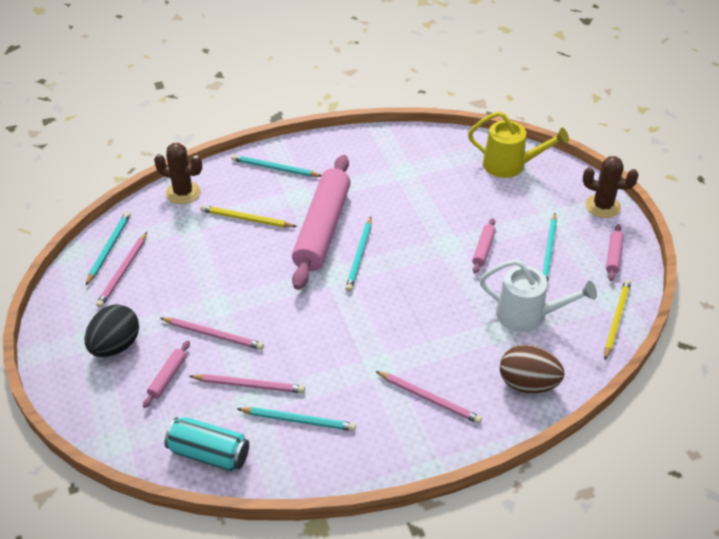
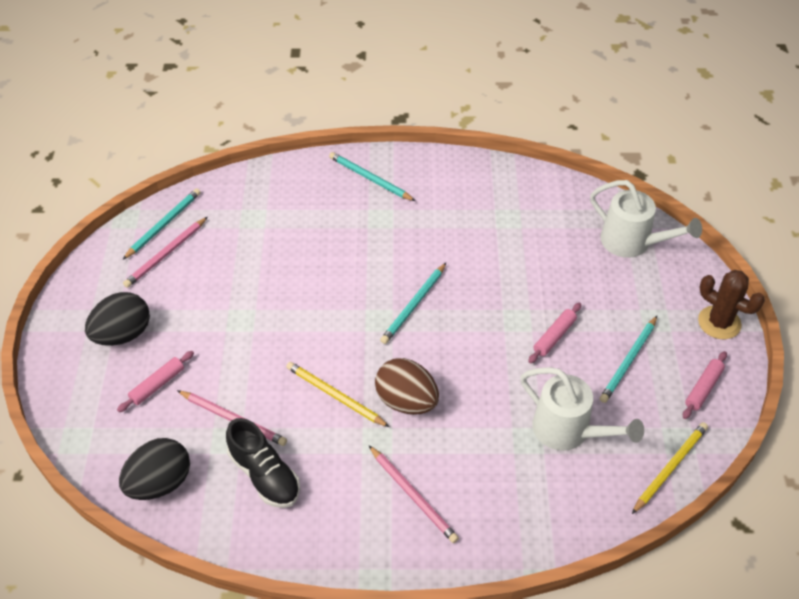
camera: 20 degrees right, 5 degrees up
brown cactus [154,143,202,204] -> none
pink pencil [160,318,264,350] -> none
turquoise can [165,417,249,471] -> black egg [119,438,190,500]
yellow pencil [201,205,297,227] -> yellow pencil moved to [286,362,389,427]
turquoise pencil [237,407,356,431] -> black shoe [226,418,300,508]
pink rolling pin [292,155,351,290] -> none
yellow watering can [468,111,569,178] -> white watering can [590,180,702,258]
brown egg [500,345,564,393] -> brown egg moved to [375,358,439,415]

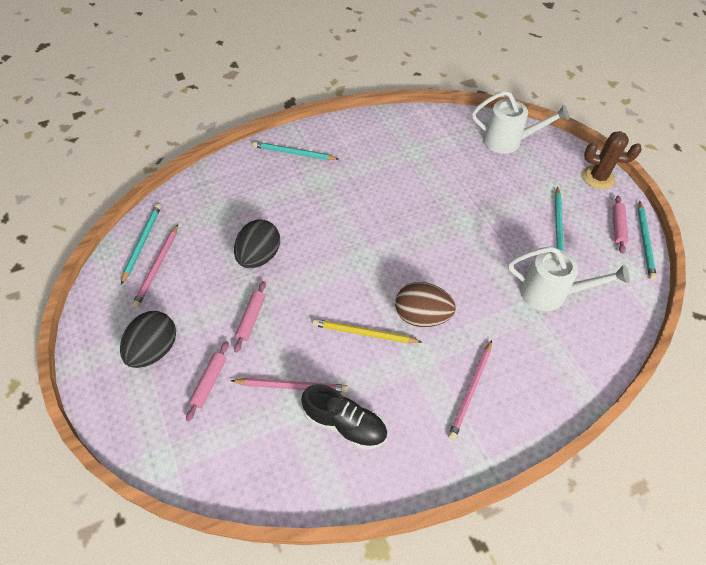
camera: 25 degrees left, 5 degrees up
black egg [119,438,190,500] -> black egg moved to [234,219,280,268]
pink pencil [369,446,459,543] -> pink pencil turned 90 degrees clockwise [448,340,492,440]
turquoise pencil [380,263,446,344] -> turquoise pencil moved to [638,201,657,280]
pink rolling pin [528,303,581,363] -> pink rolling pin moved to [234,281,266,352]
yellow pencil [632,422,708,514] -> none

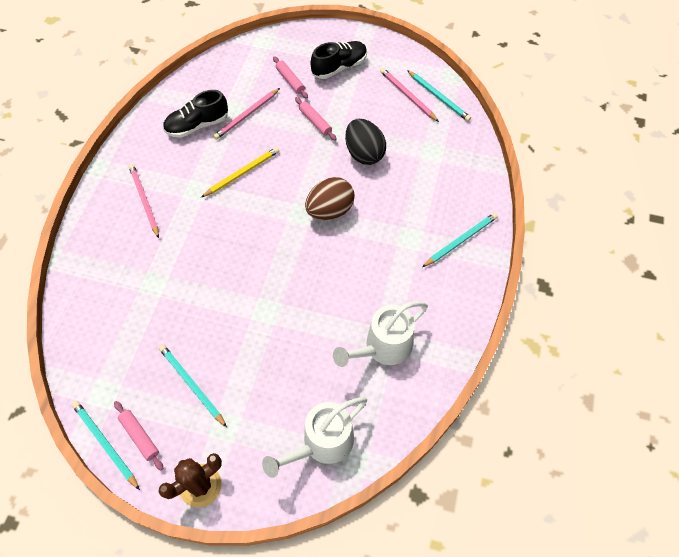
camera: 130 degrees right, 5 degrees up
black egg [120,311,176,368] -> black shoe [311,41,367,79]
brown egg [395,282,456,327] -> brown egg moved to [305,177,355,220]
white watering can [508,246,629,311] -> white watering can moved to [333,301,428,367]

